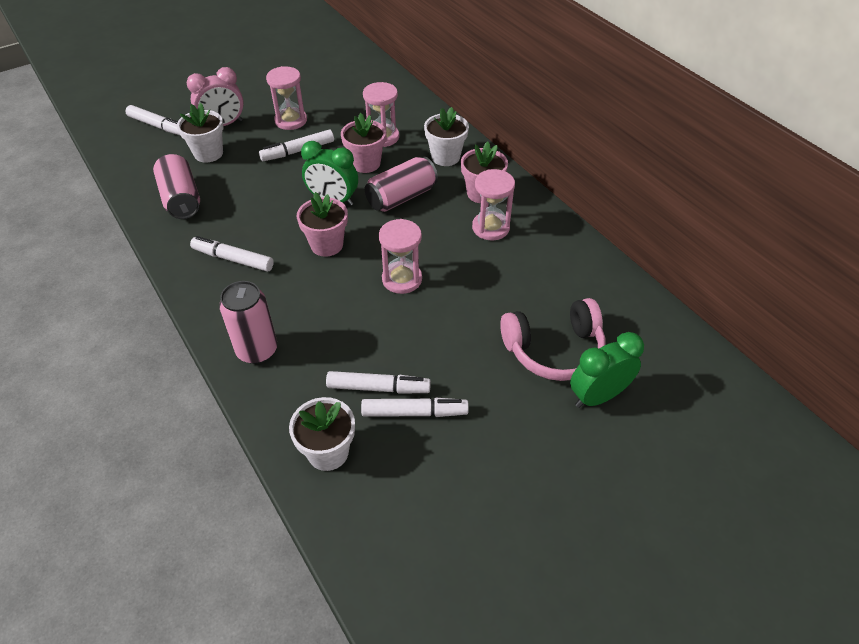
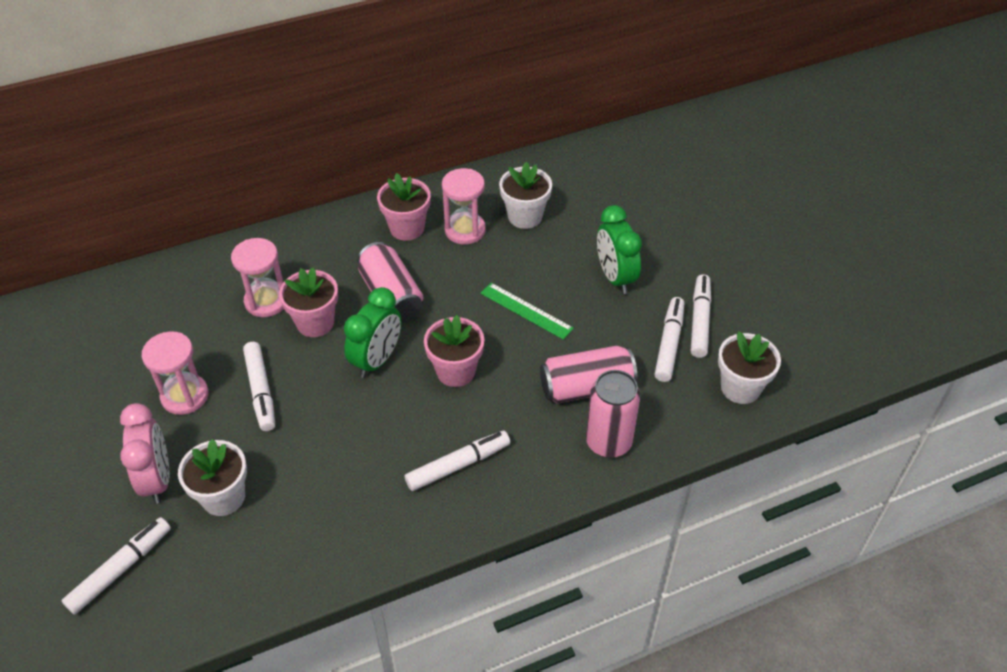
camera: 80 degrees left, 0 degrees up
pink can [153,154,200,219] -> pink can moved to [540,346,637,403]
white marker [190,236,274,272] -> white marker turned 150 degrees counterclockwise [405,431,510,491]
pink hourglass [379,219,422,294] -> green ruler [481,283,574,340]
white flower pot [424,107,469,166] -> white flower pot moved to [499,162,552,229]
pink headphones [500,298,605,381] -> none
green clock [570,332,644,408] -> green clock moved to [597,205,642,294]

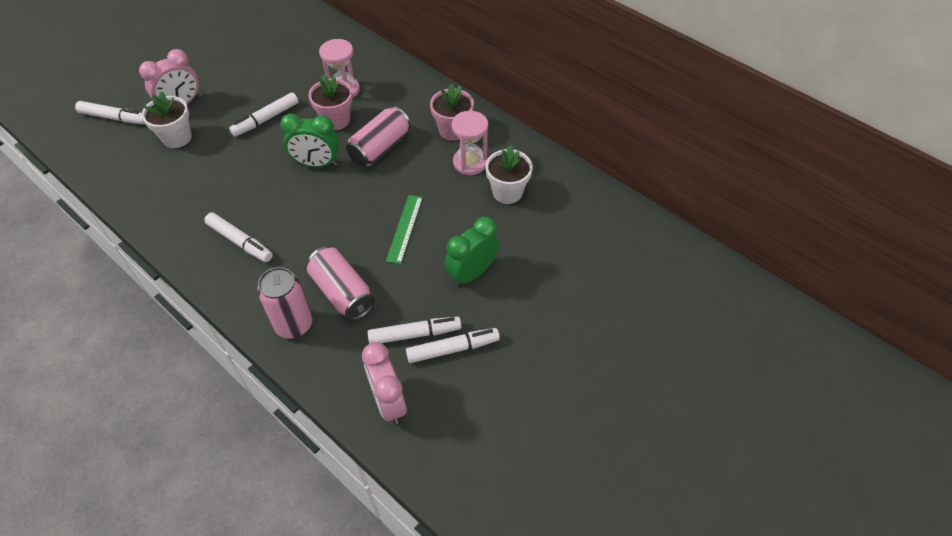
camera: 65 degrees right, 5 degrees up
pink hourglass [142,331,209,415] -> none
pink flower pot [424,315,484,387] -> none
white flower pot [718,331,781,404] -> pink clock [362,342,407,424]

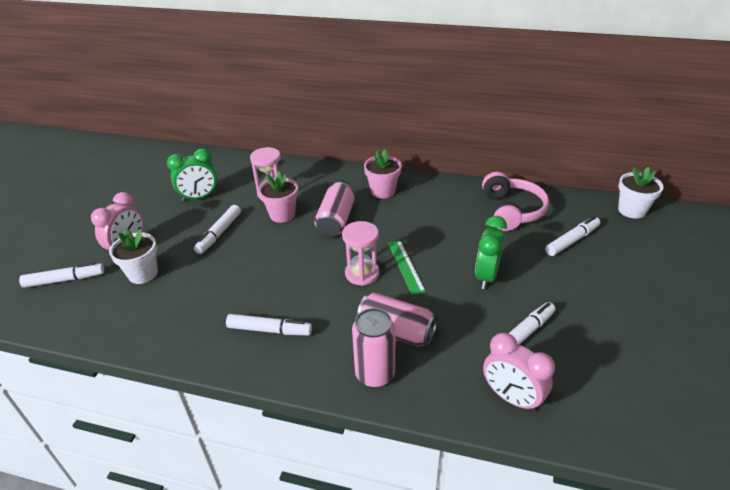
camera: 25 degrees left, 15 degrees down
green clock [280,114,339,167] -> green clock moved to [167,149,217,202]
white marker [367,317,461,344] -> white marker moved to [545,216,600,256]
pink hourglass [452,111,488,175] -> pink hourglass moved to [342,221,380,286]
white flower pot [485,145,533,204] -> white flower pot moved to [618,167,664,219]
none -> pink headphones [482,172,549,231]

